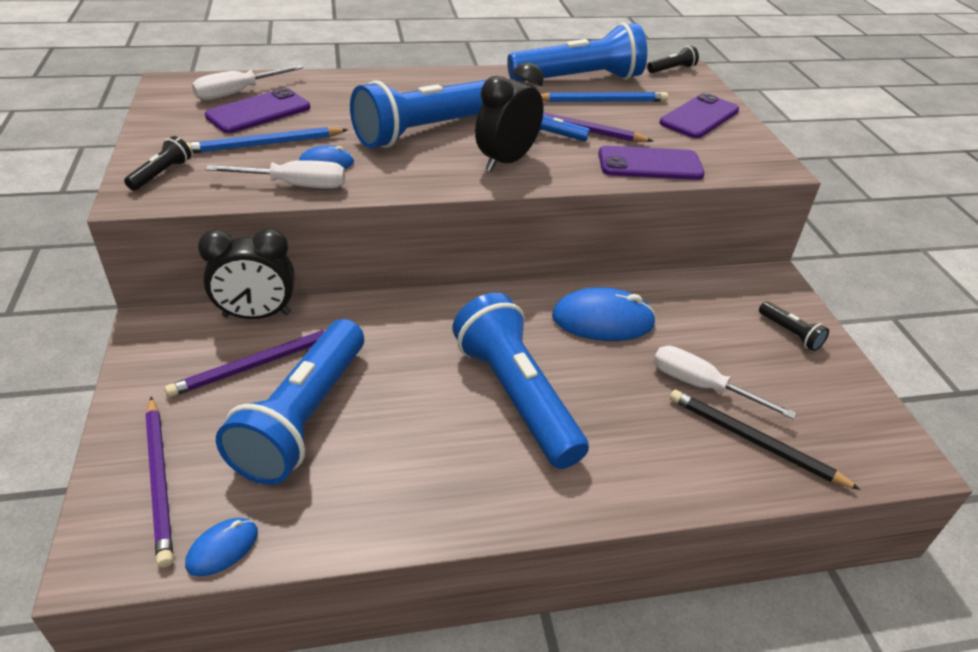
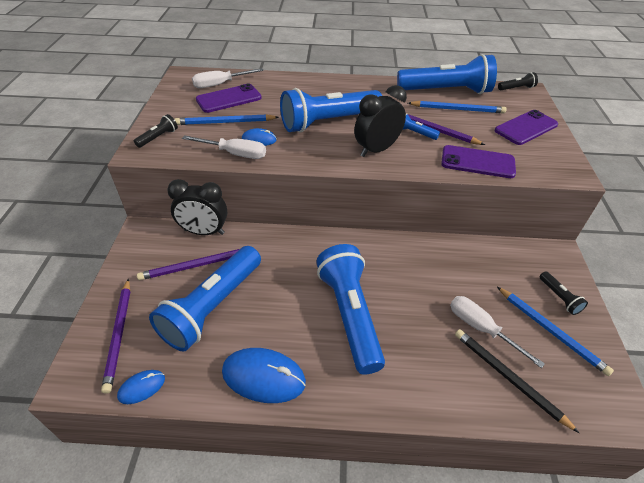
camera: 15 degrees right, 5 degrees up
blue mouse [552,287,656,341] -> blue mouse moved to [222,348,306,403]
none -> blue pencil [497,287,614,376]

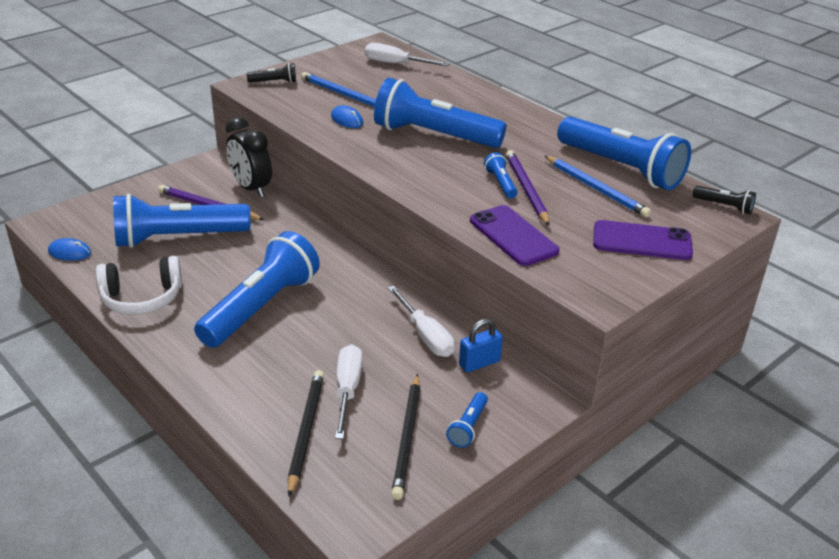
camera: 45 degrees right, 10 degrees down
purple pencil [101,279,130,394] -> none
white screwdriver [182,135,266,159] -> white screwdriver moved to [388,286,454,357]
purple phone [196,84,262,113] -> none
blue mouse [222,348,306,403] -> white headphones [96,256,182,315]
black clock [354,85,407,157] -> none
blue pencil [497,287,614,376] -> black pencil [391,374,421,500]
black flashlight [540,271,588,315] -> blue flashlight [446,392,488,448]
none -> blue padlock [459,319,503,373]

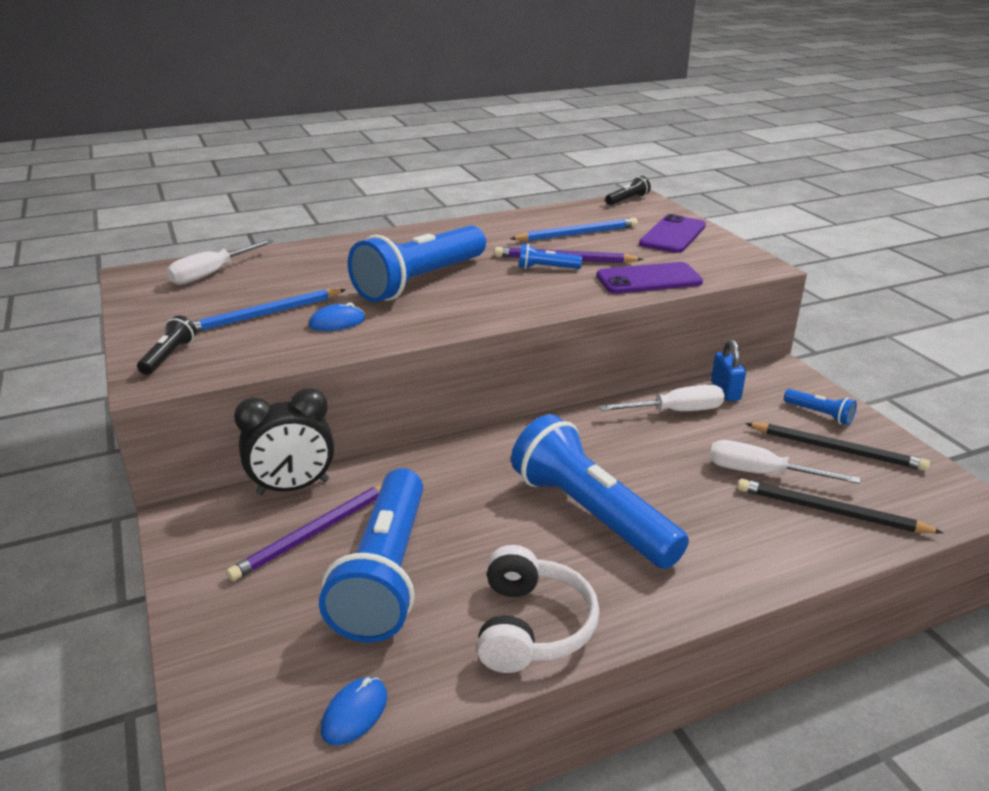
camera: 70 degrees left, 5 degrees down
blue flashlight [557,117,691,190] -> none

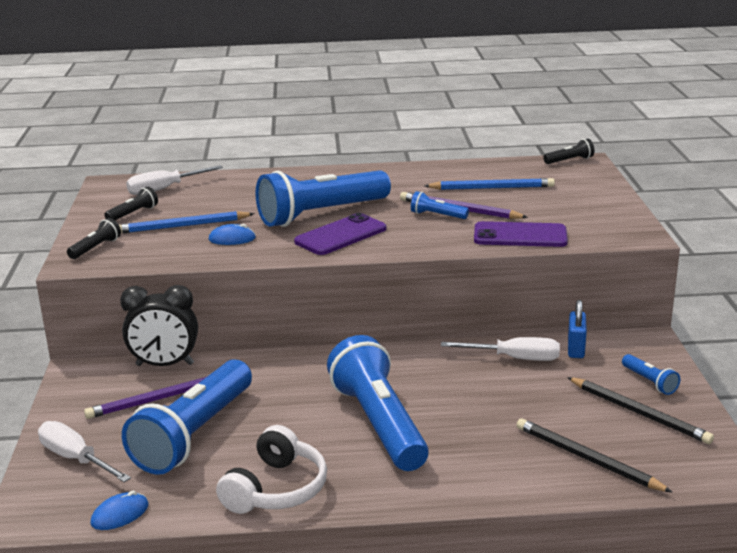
camera: 20 degrees right, 5 degrees down
purple phone [639,214,706,253] -> purple phone moved to [294,213,386,255]
white screwdriver [710,440,860,484] -> white screwdriver moved to [38,421,131,482]
none -> black flashlight [104,187,158,220]

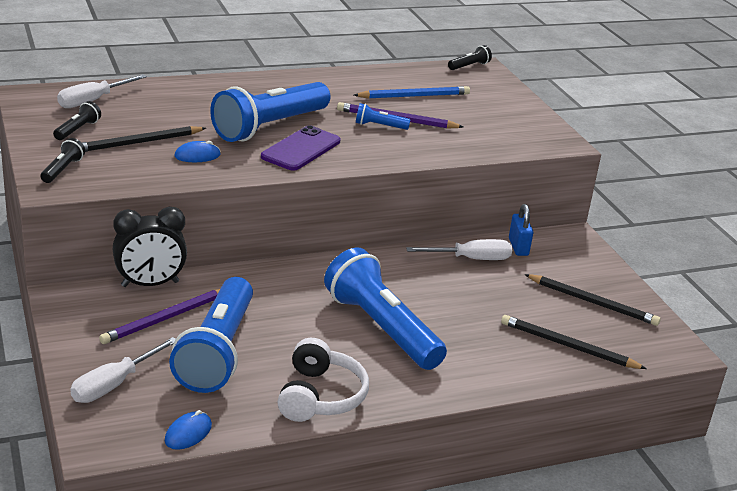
camera: 20 degrees left, 5 degrees up
white screwdriver [38,421,131,482] -> white screwdriver turned 75 degrees counterclockwise [70,337,176,403]
blue pencil [119,211,255,234] -> black pencil [82,126,206,152]
purple phone [474,221,568,247] -> none
blue flashlight [622,354,680,395] -> none

